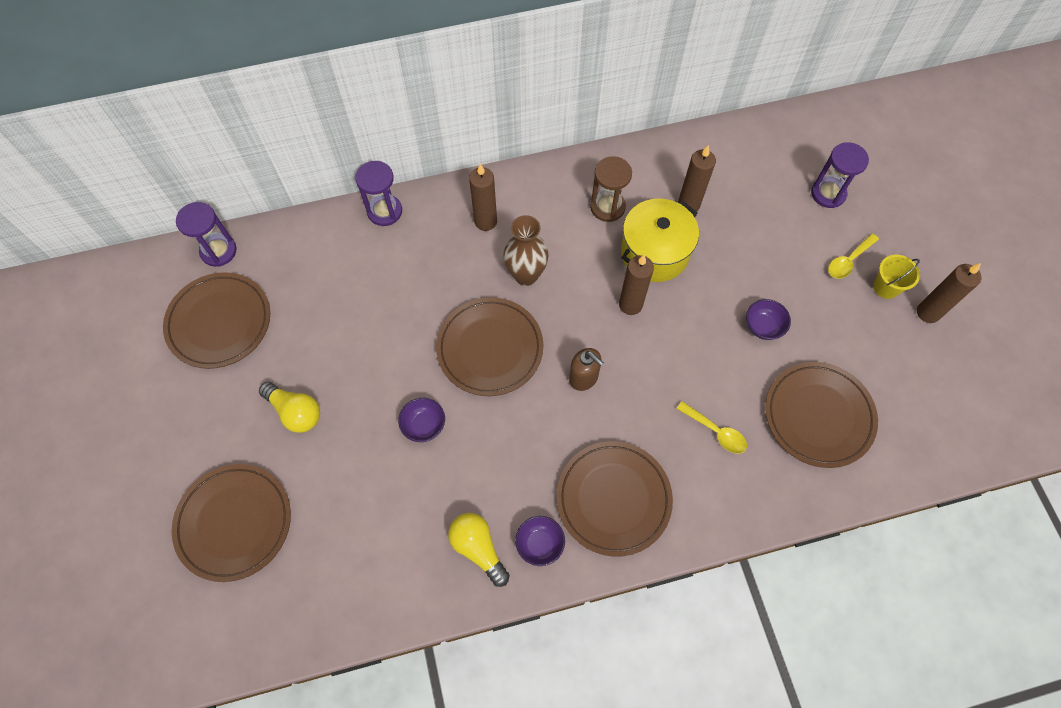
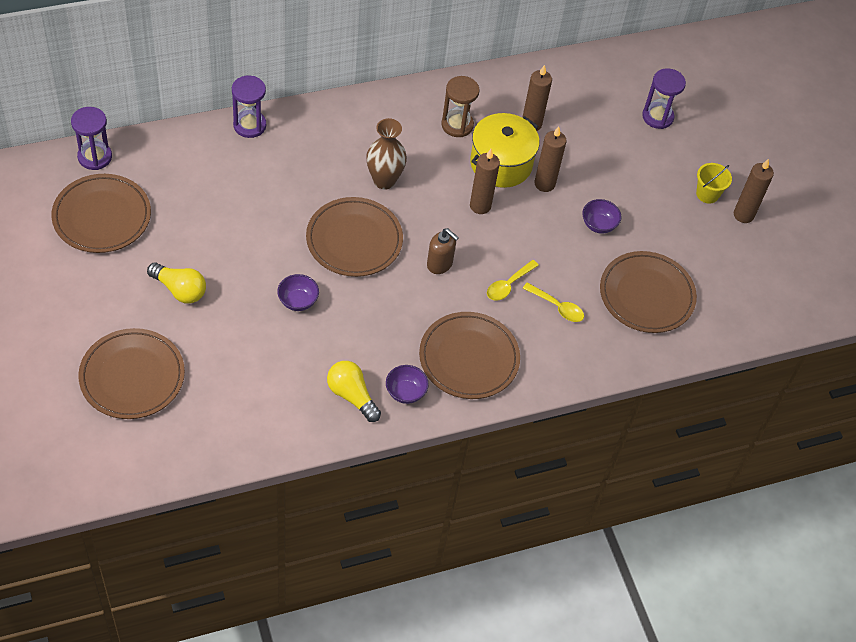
camera: 10 degrees left, 10 degrees down
brown candle [469,164,497,231] -> brown candle moved to [534,126,567,192]
yellow spoon [828,233,879,279] -> yellow spoon moved to [487,260,539,301]

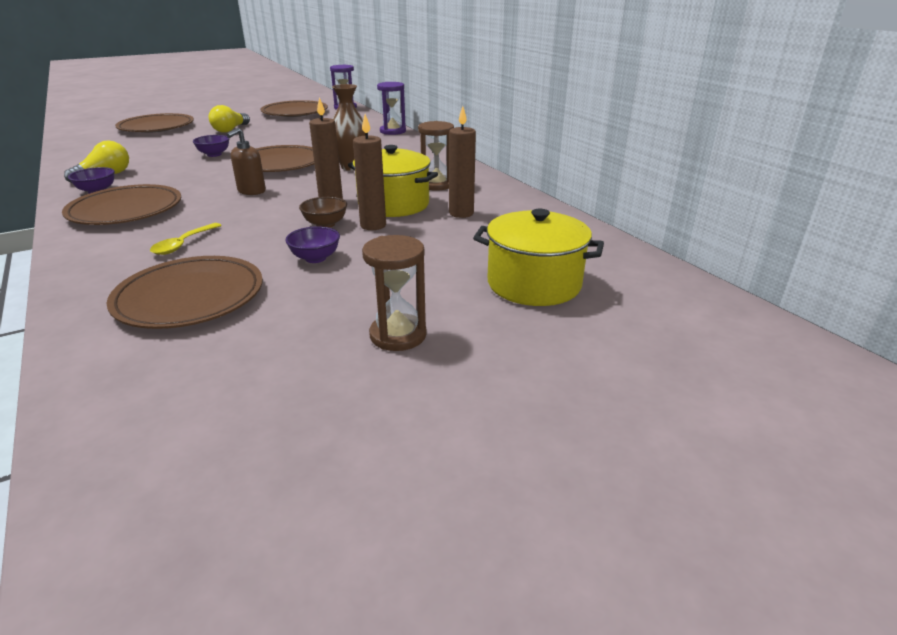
camera: 85 degrees right, 25 degrees down
yellow spoon [487,260,539,301] -> none
purple hourglass [642,68,686,129] -> yellow pot [473,209,604,306]
yellow bucket [696,163,732,204] -> brown hourglass [362,235,427,351]
brown candle [734,159,774,223] -> none
none -> brown bowl [299,197,347,228]

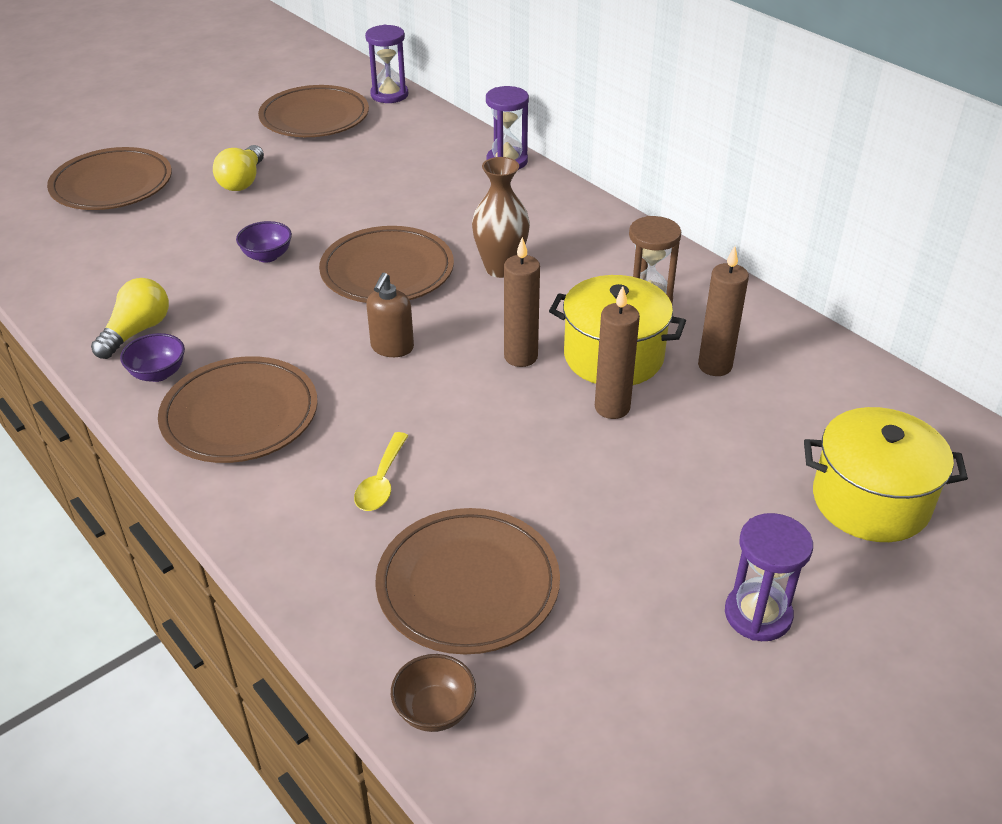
camera: 10 degrees left, 10 degrees up
purple bowl [285,226,340,263] -> none
brown bowl [299,197,347,228] -> brown bowl moved to [391,654,476,732]
brown hourglass [362,235,427,351] -> purple hourglass [725,513,813,641]

